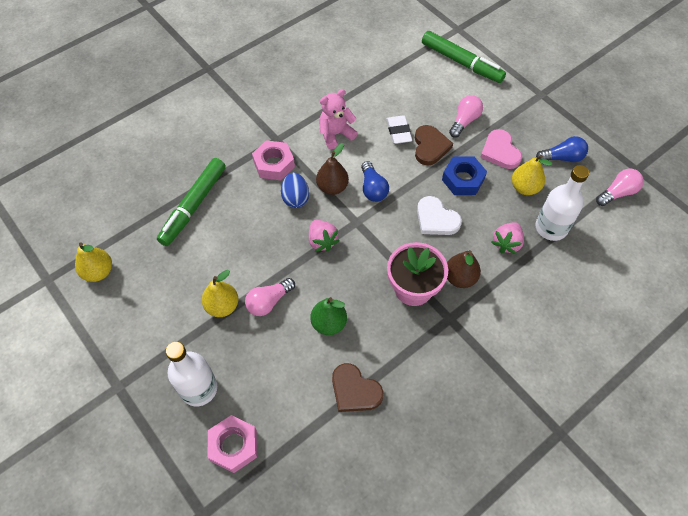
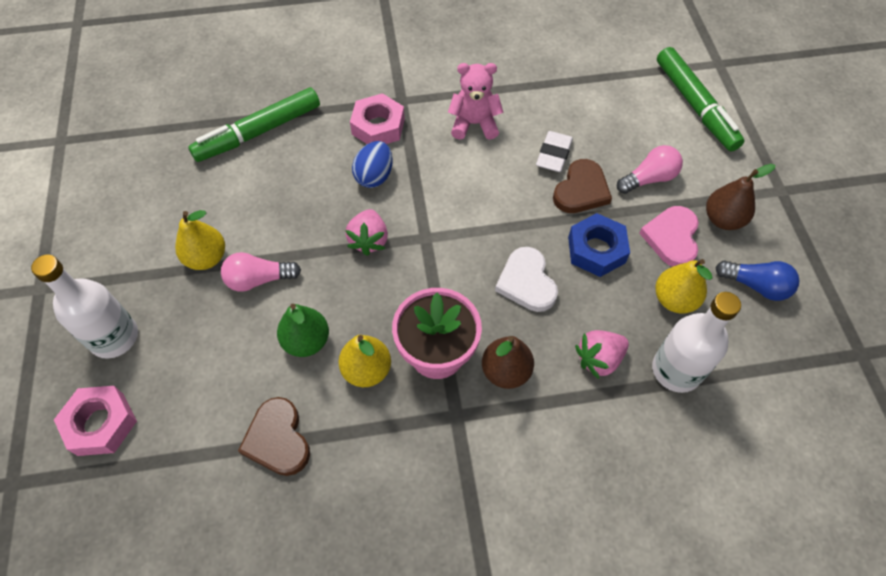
camera: 30 degrees right, 0 degrees up
yellow pear [75,242,112,282] -> yellow pear moved to [339,335,391,387]
brown pear [316,143,349,195] -> brown pear moved to [706,164,775,230]
blue light bulb [361,161,389,202] -> none
pink light bulb [596,169,644,206] -> none

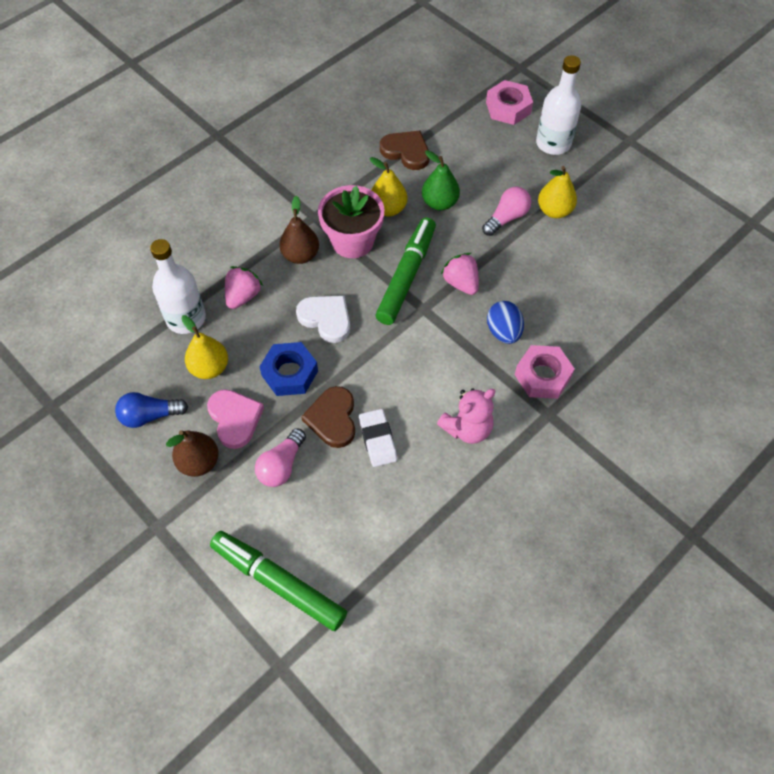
camera: 145 degrees right, 0 degrees up
green marker [188,88,320,162] -> green marker moved to [376,217,436,325]

